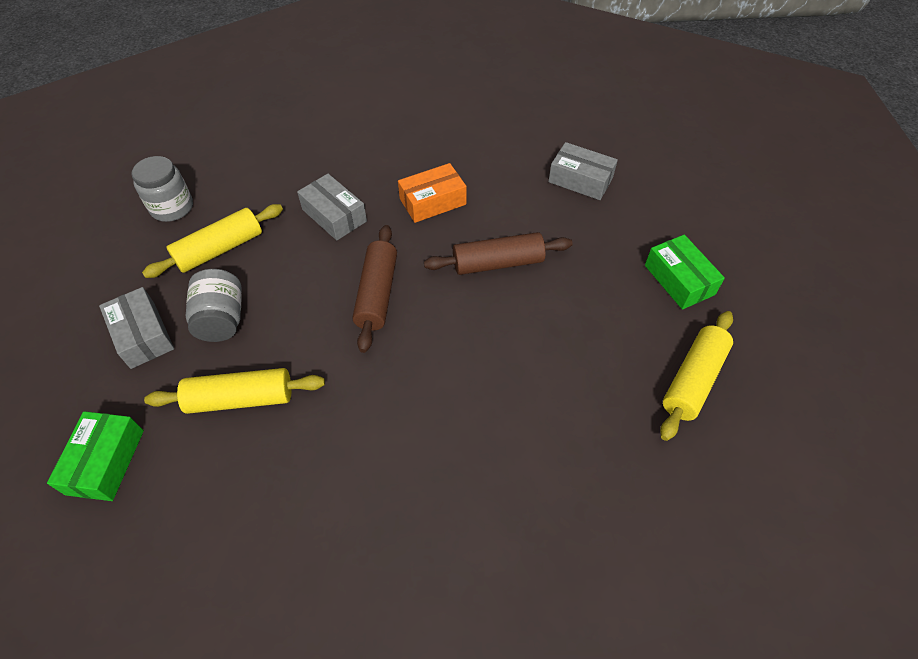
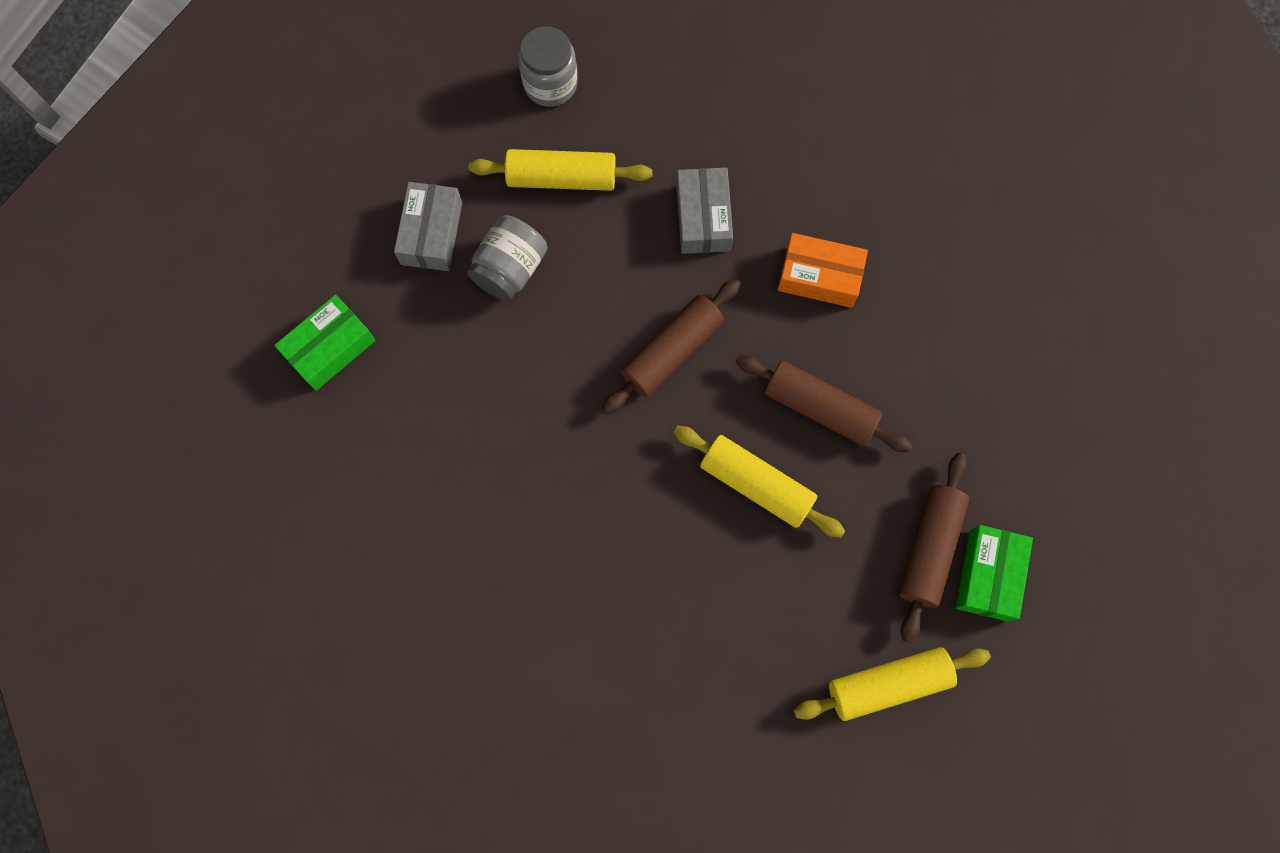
camera: 40 degrees right, 20 degrees up
yellow rolling pin [144,368,325,414] -> yellow rolling pin moved to [674,426,845,538]
grey box [548,142,618,200] -> none
none -> brown rolling pin [899,453,969,643]

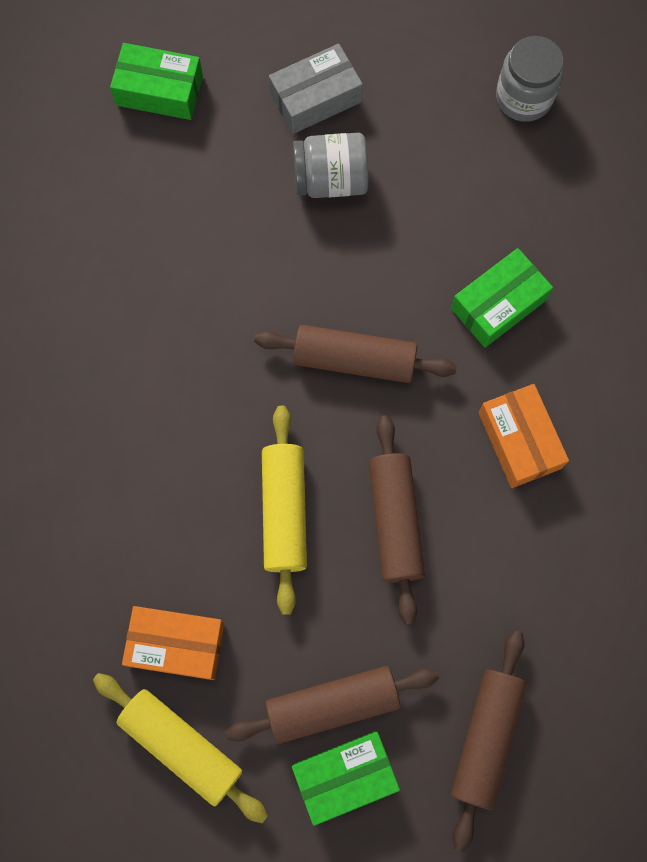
camera: 55 degrees right, 0 degrees up
yellow rolling pin [469,149,653,191] -> none
grey box [676,167,733,254] -> green box [451,248,553,348]
none -> orange box [122,606,225,680]
none -> brown rolling pin [451,630,527,852]

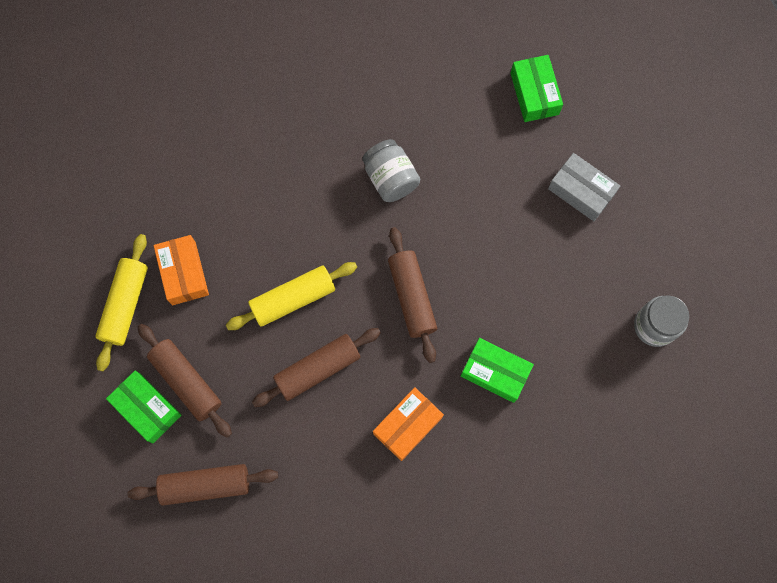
camera: 65 degrees right, 0 degrees up
grey jar [293,133,368,198] -> grey jar moved to [362,139,420,202]

